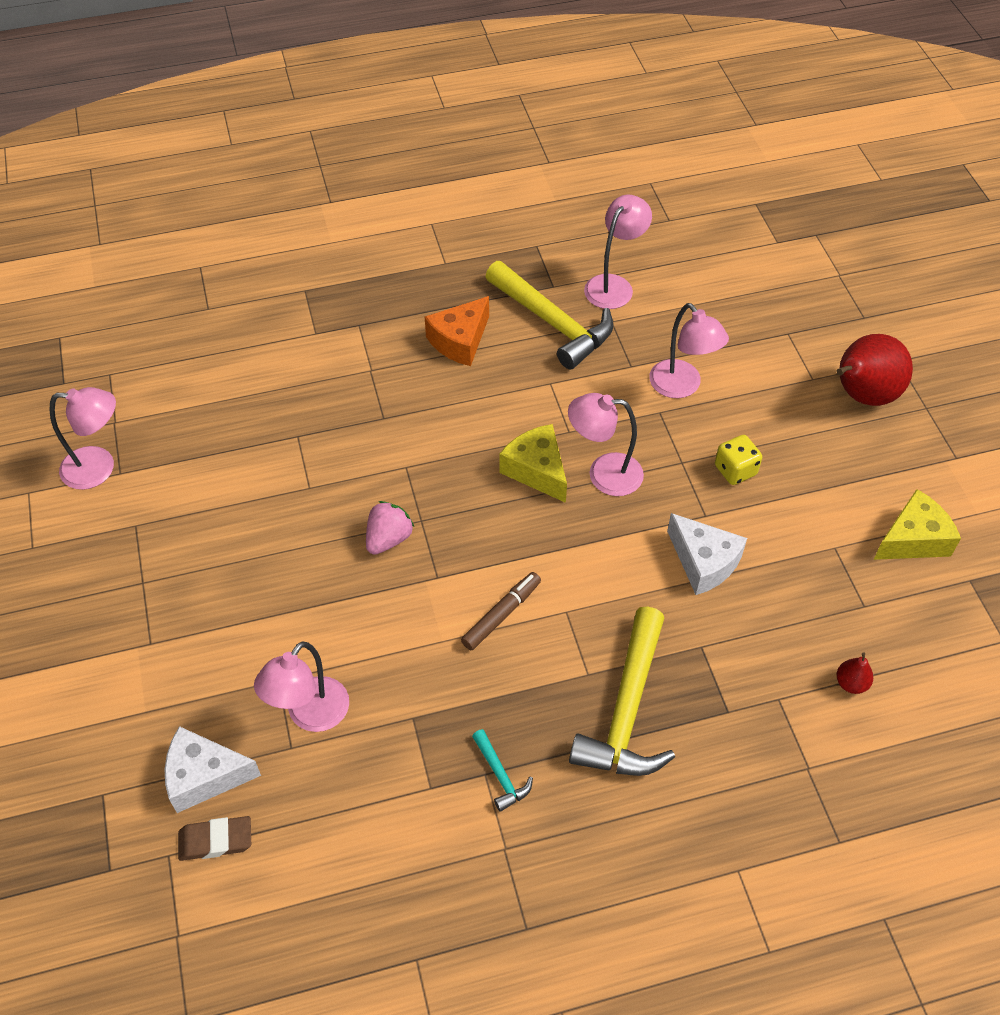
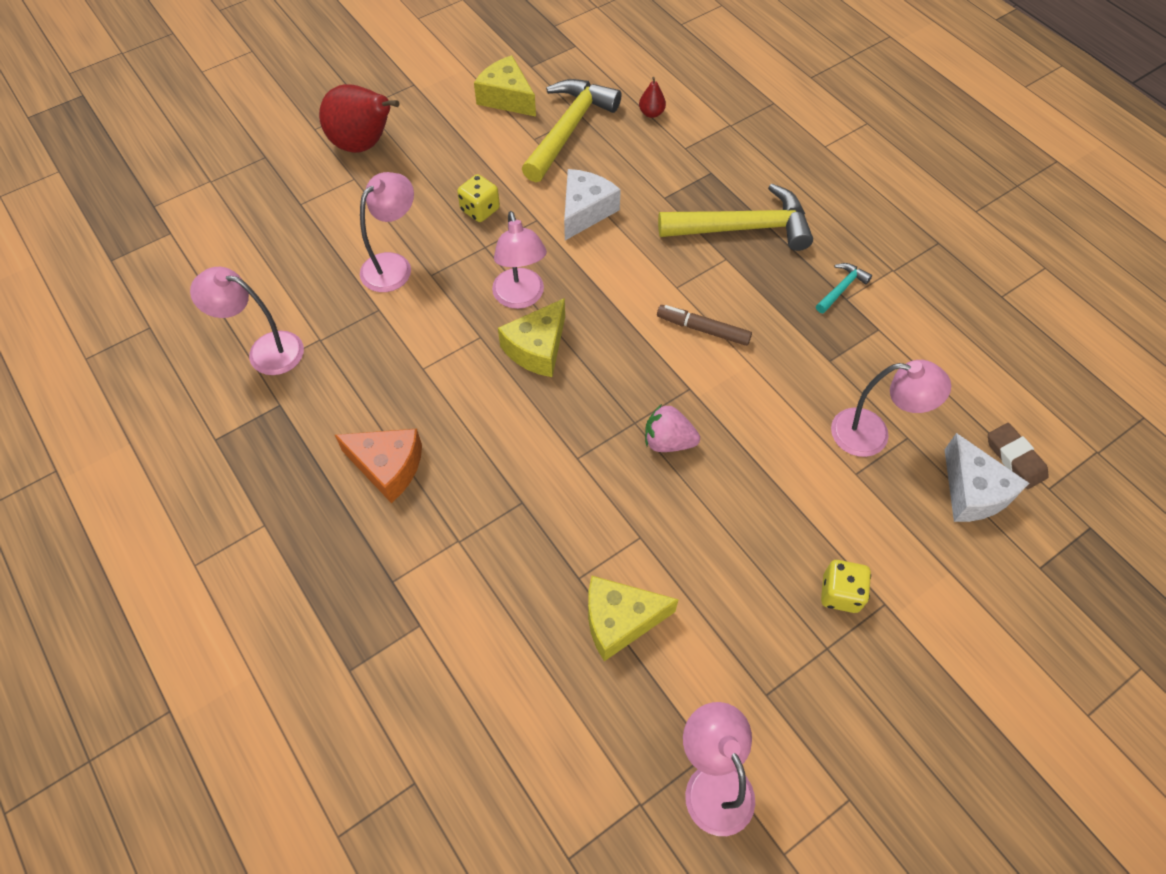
camera: 110 degrees left, 5 degrees up
yellow hammer [485,261,613,369] -> yellow hammer moved to [522,79,621,182]
none -> yellow cheese [588,576,679,661]
none -> yellow dice [821,560,871,613]

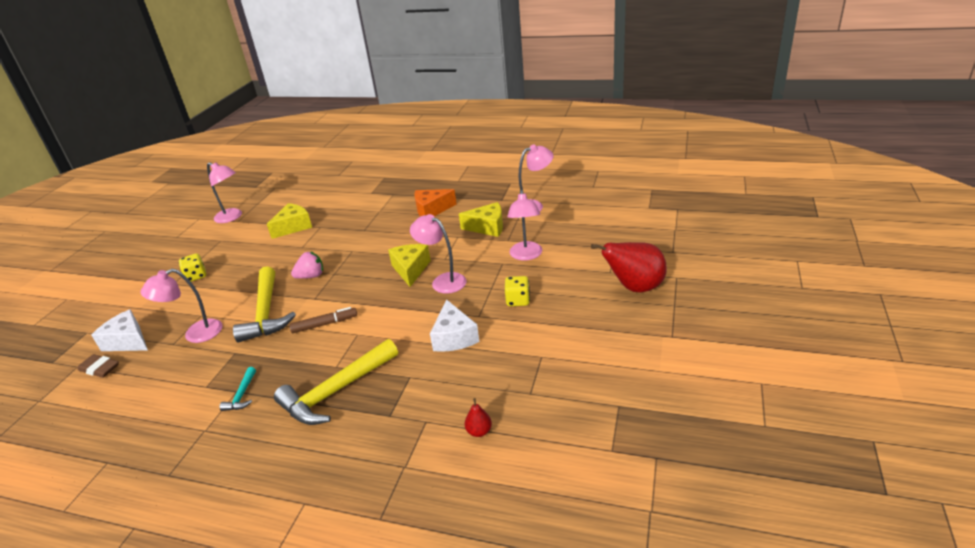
camera: 145 degrees right, 25 degrees down
yellow cheese [474,55,536,117] -> yellow cheese moved to [459,202,503,237]
yellow hammer [522,79,621,182] -> yellow hammer moved to [233,266,296,342]

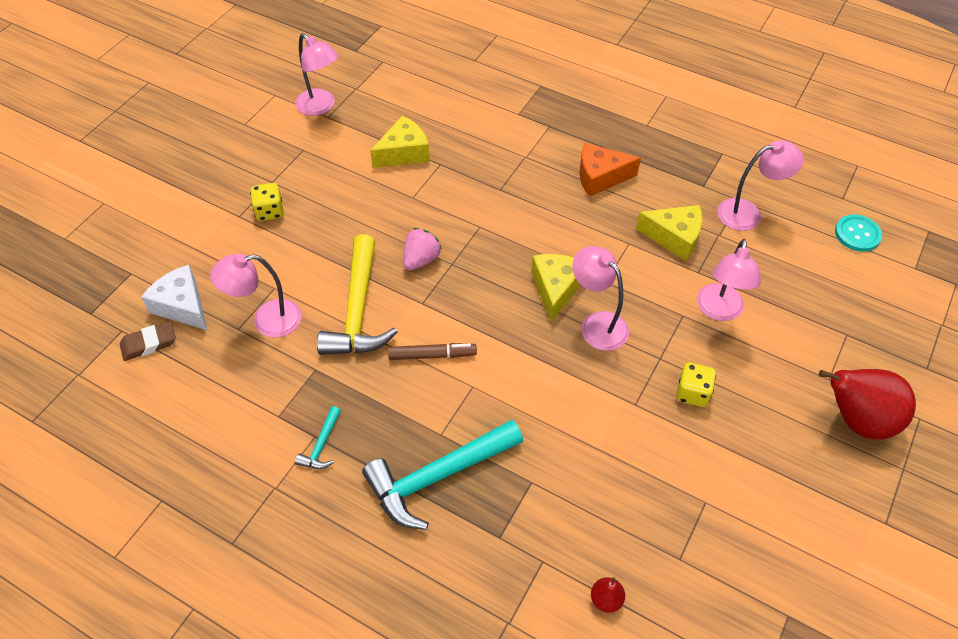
camera: 10 degrees right, 20 degrees up
brown eraser [77,354,119,378] -> brown eraser turned 60 degrees counterclockwise [120,321,176,361]
yellow hammer [274,339,398,425] -> turquoise hammer [362,420,523,530]
pink strawberry [291,252,323,279] -> pink strawberry turned 45 degrees counterclockwise [403,228,442,270]
white cheese [430,300,480,352] -> none
none -> turquoise button [835,215,882,252]

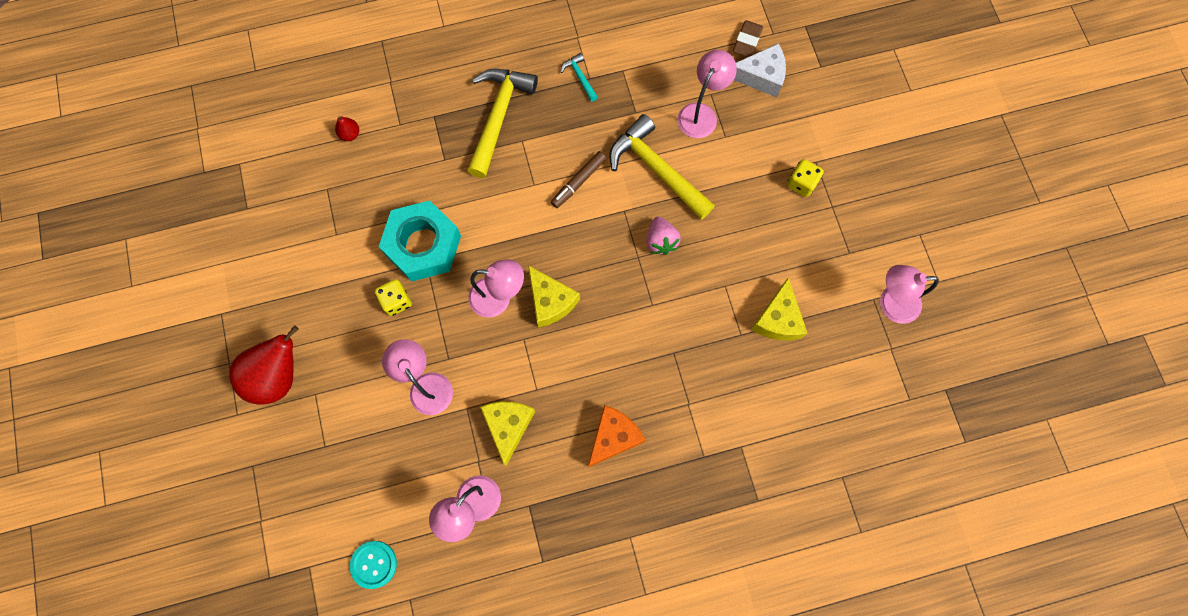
camera: 135 degrees right, 20 degrees up
turquoise hammer [362,420,523,530] -> yellow hammer [467,69,538,178]
yellow cheese [636,205,702,261] -> yellow cheese turned 120 degrees clockwise [480,402,535,466]
none -> turquoise nut [379,200,461,282]

